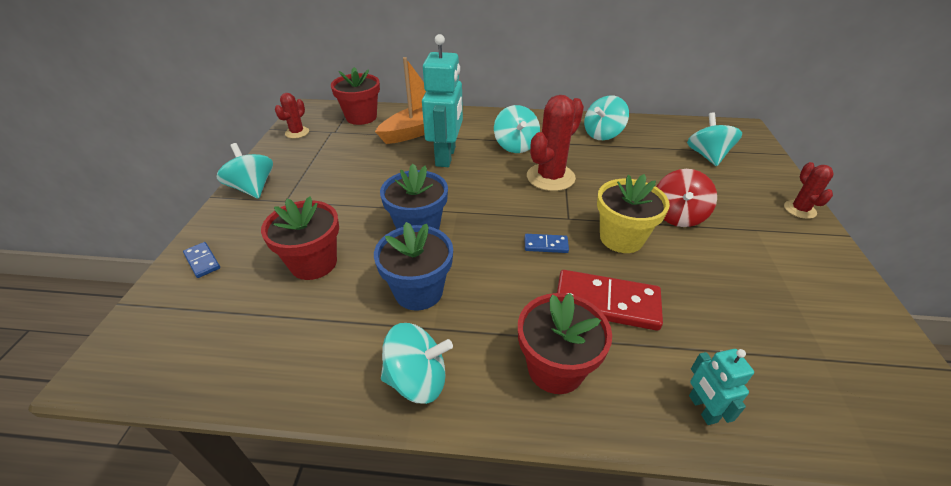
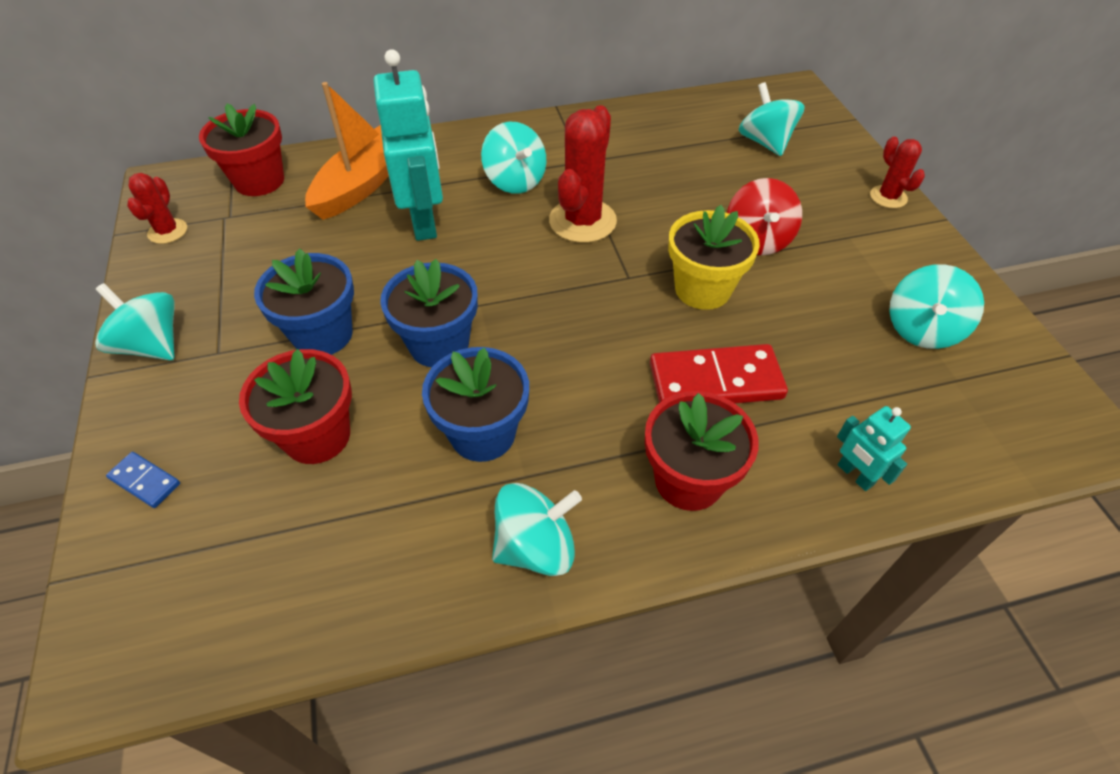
camera: 20 degrees left, 10 degrees up
blue domino [525,234,569,253] -> none
turquoise spinning top [584,96,629,140] -> turquoise spinning top moved to [889,264,984,349]
none -> blue flower pot [254,248,354,355]

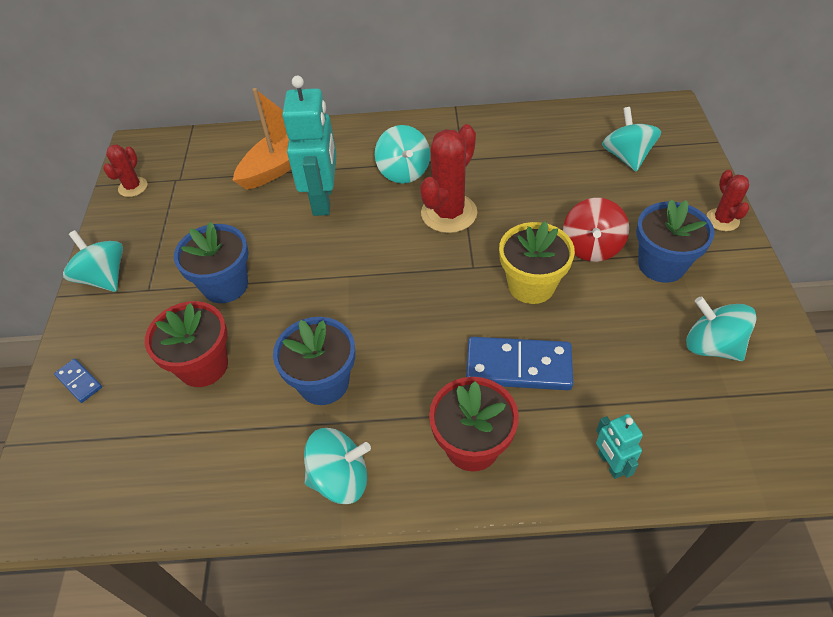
camera: 15 degrees right, 0 degrees up
red flower pot [199,103,284,196] -> none
blue flower pot [380,259,478,367] -> blue flower pot moved to [636,199,715,283]
red domino [650,344,788,404] -> blue domino [466,337,573,390]
turquoise spinning top [889,264,984,349] -> turquoise spinning top turned 90 degrees clockwise [686,296,757,361]

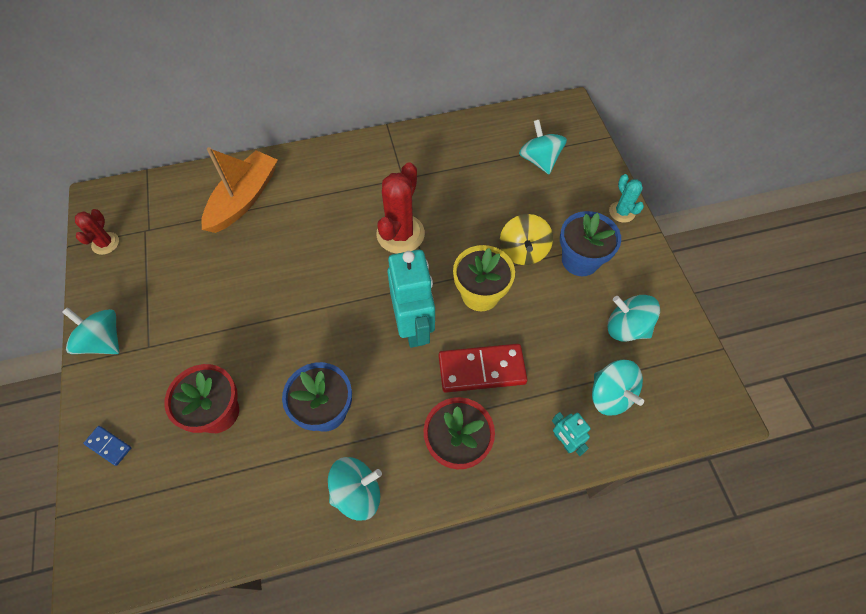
camera: 15 degrees left, 10 degrees up
blue flower pot [174,222,249,303] -> none
turquoise robot [282,76,337,216] -> turquoise robot moved to [387,250,435,348]
turquoise spinning top [375,125,430,184] -> turquoise spinning top moved to [592,360,644,415]
blue domino [466,337,573,390] -> red domino [439,344,528,393]
red spinning top [563,198,629,262] -> yellow spinning top [500,214,553,265]
red cactus [706,170,749,231] -> turquoise cactus [609,174,644,223]

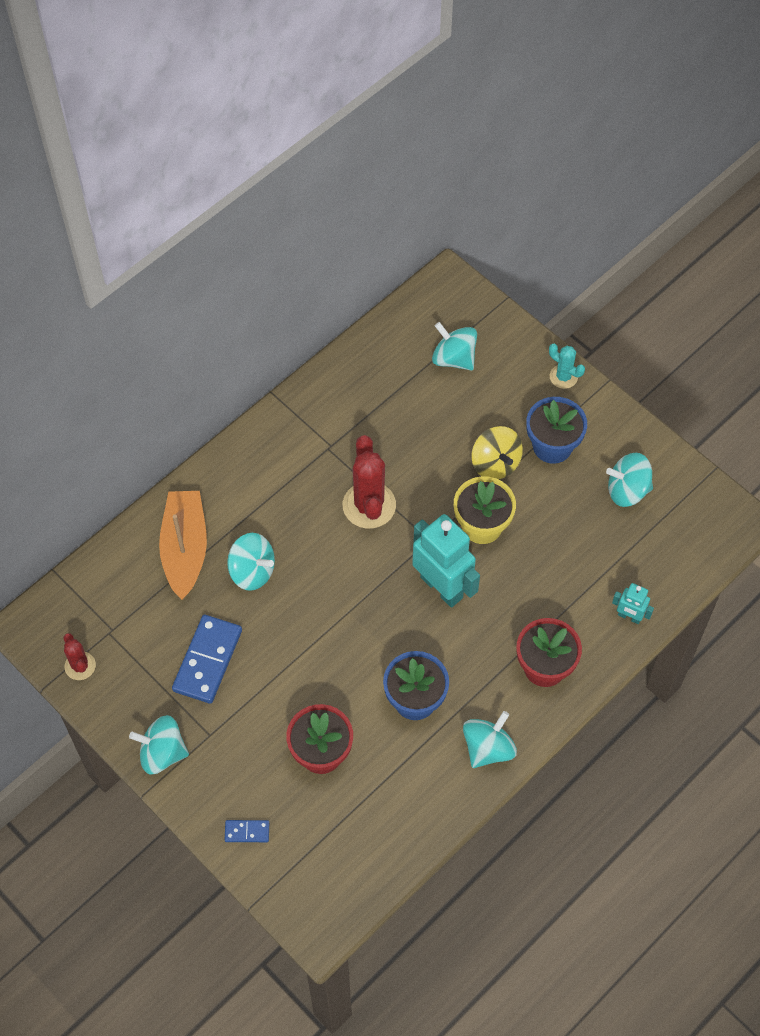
camera: 30 degrees left, 0 degrees up
red domino [439,344,528,393] -> none
turquoise spinning top [592,360,644,415] -> turquoise spinning top moved to [227,533,275,591]
none -> blue domino [172,615,242,704]

